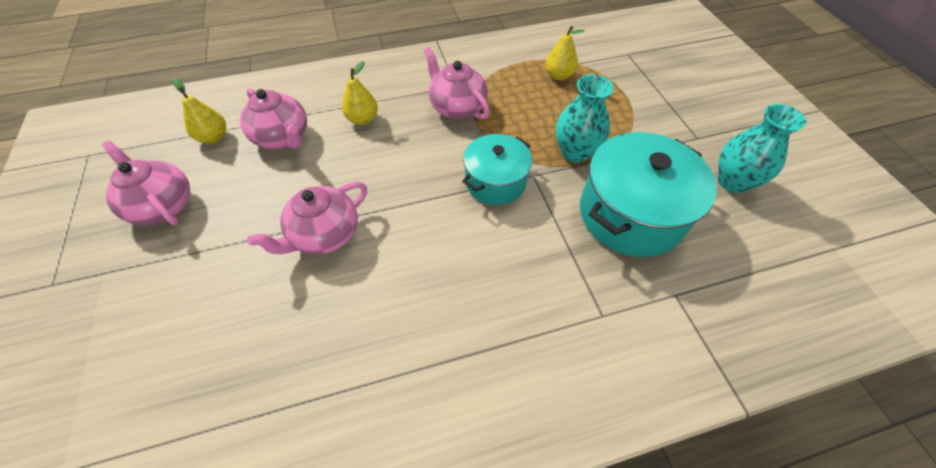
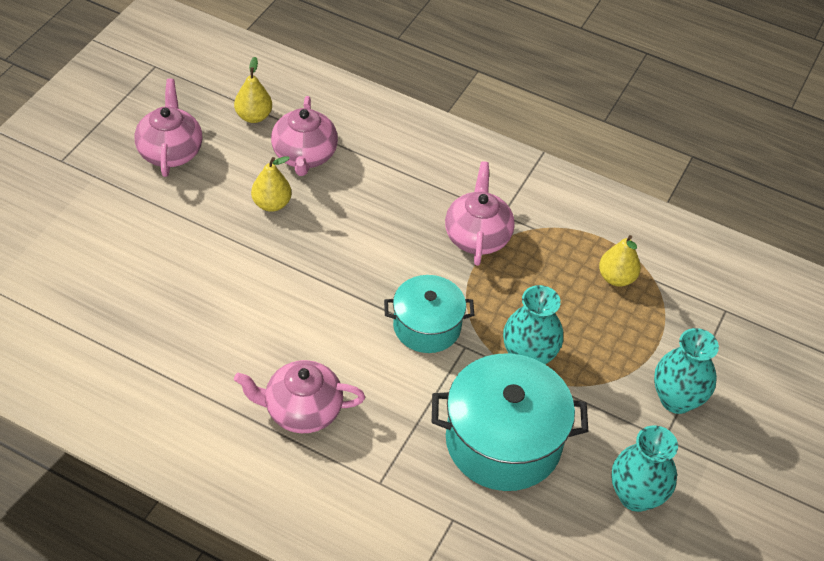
camera: 40 degrees right, 5 degrees down
pink teapot [247,182,367,255] -> pink teapot moved to [234,360,365,433]
yellow pear [342,61,378,125] -> yellow pear moved to [251,156,292,212]
none -> turquoise vase [654,328,719,414]

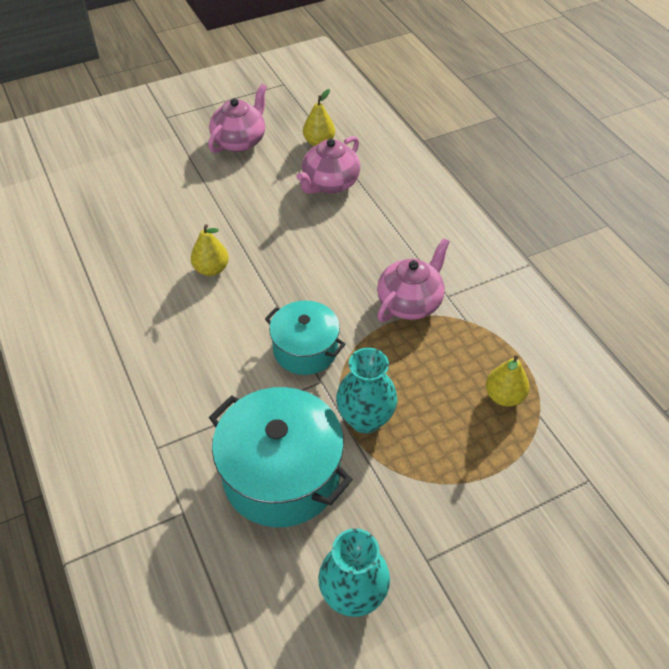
camera: 40 degrees right, 0 degrees up
pink teapot [234,360,365,433] -> none
yellow pear [251,156,292,212] -> yellow pear moved to [191,224,229,276]
turquoise vase [654,328,719,414] -> none

